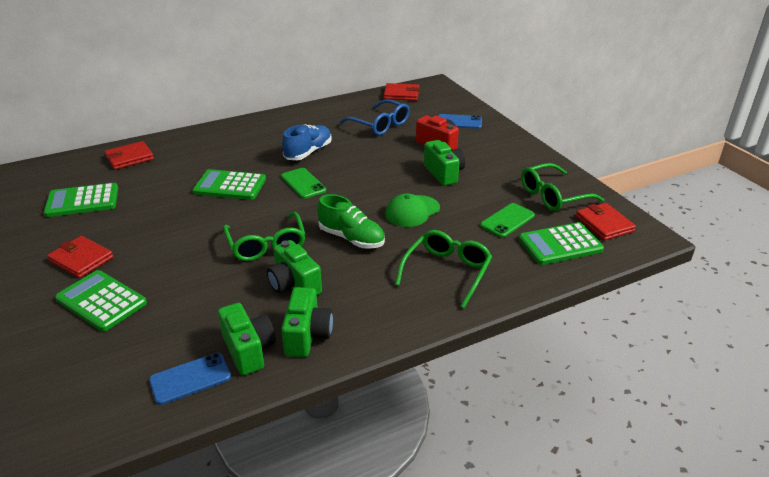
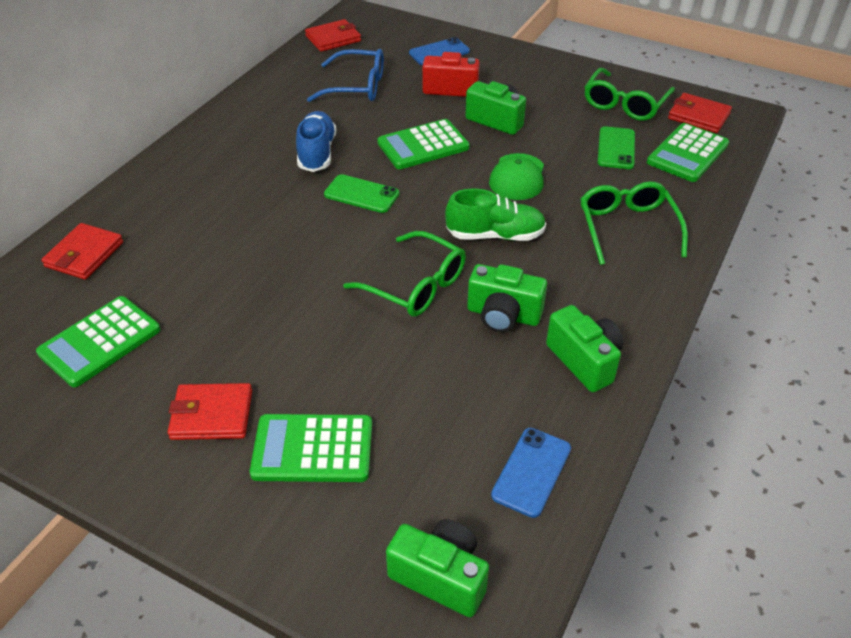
camera: 35 degrees left, 10 degrees up
green calculator [193,169,266,200] -> green calculator moved to [377,119,470,169]
green camera [218,303,276,375] -> green camera moved to [386,519,489,617]

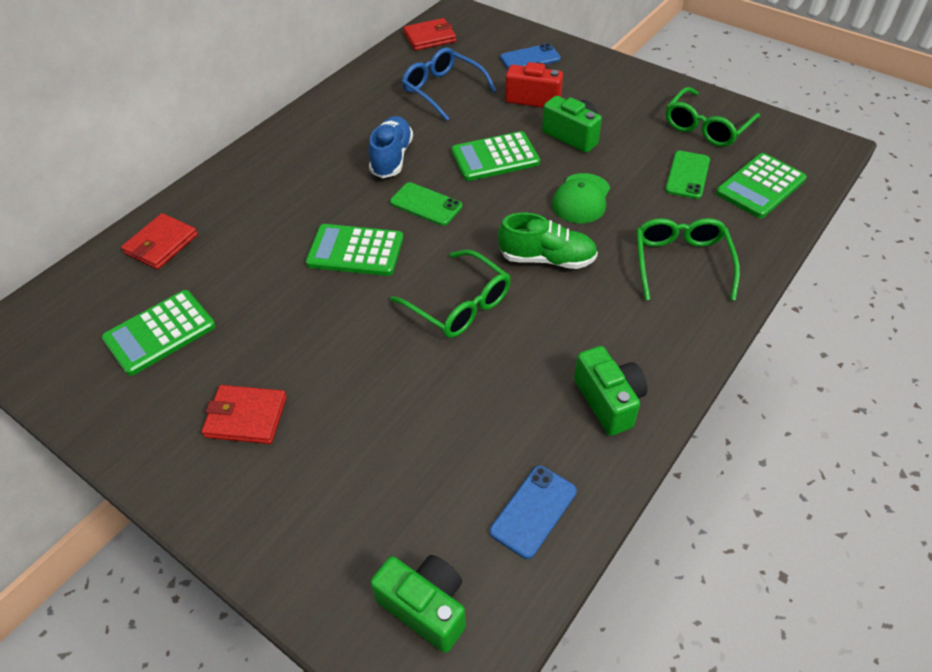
camera: 10 degrees right, 5 degrees up
green calculator [250,414,372,482] -> green calculator moved to [306,224,403,276]
blue glasses [307,49,384,102] -> blue glasses turned 150 degrees counterclockwise [402,48,496,121]
green camera [467,264,547,332] -> none
red wallet [668,93,732,133] -> none

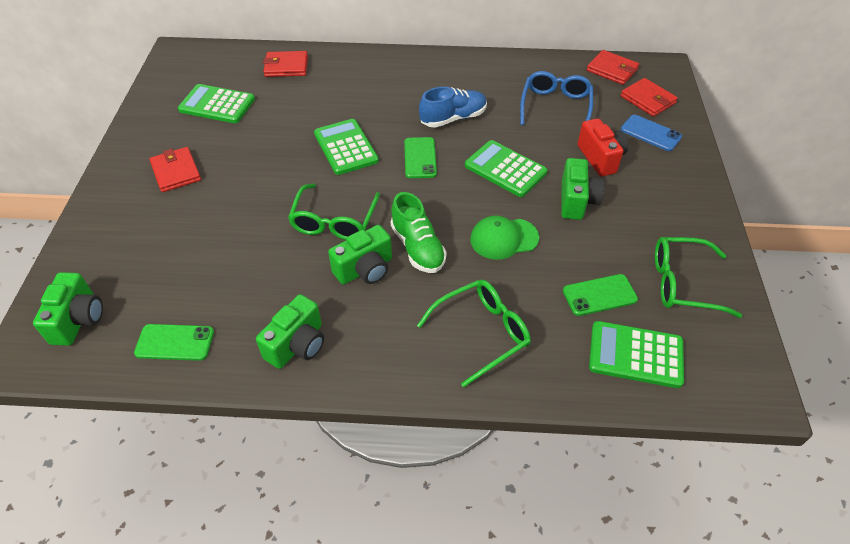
camera: 55 degrees right, 0 degrees up
blue phone [490,466,577,559] -> green phone [134,324,214,361]
none -> green camera [328,225,392,285]
none -> red wallet [620,78,678,117]

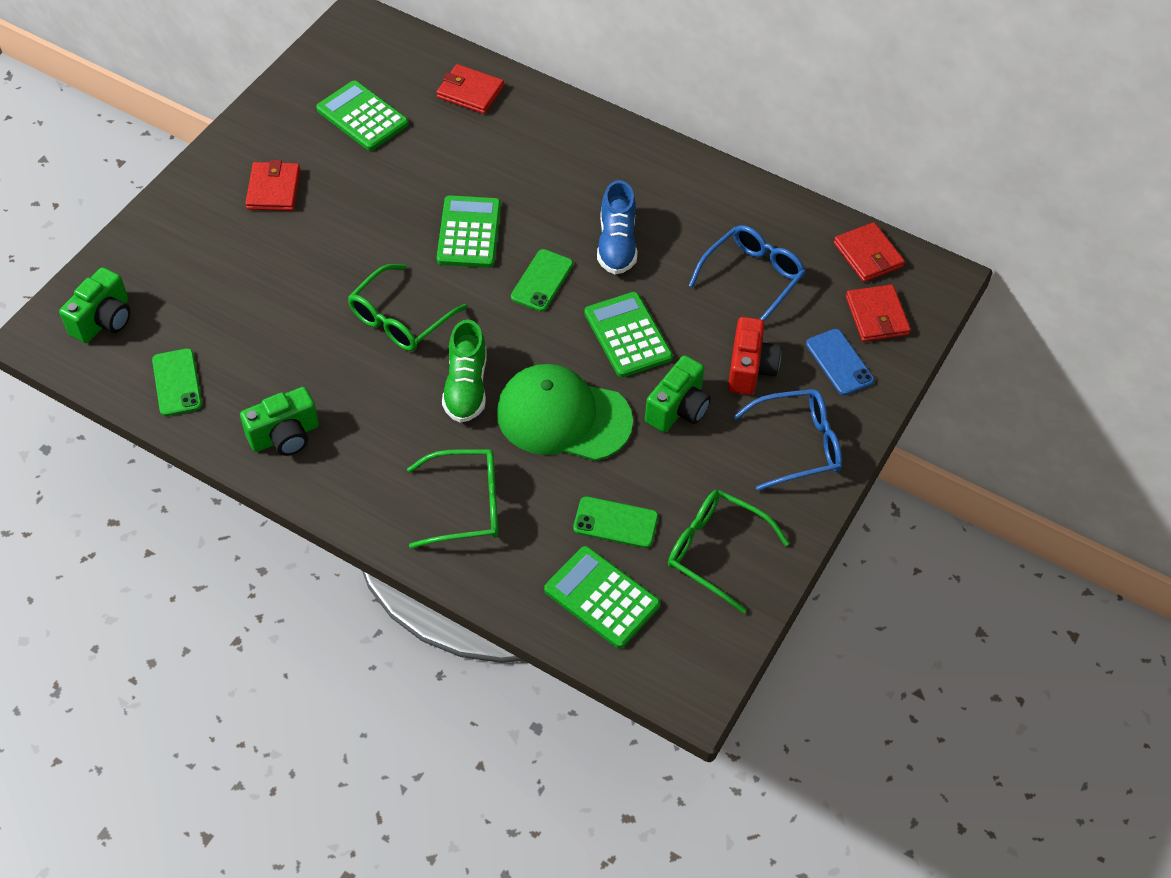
camera: 25 degrees right, 5 degrees up
green phone [134,324,214,361] -> green phone turned 45 degrees clockwise [152,348,202,416]
green camera [328,225,392,285] -> none
blue shoe [419,87,487,128] -> blue shoe turned 90 degrees clockwise [597,180,637,274]
green cap [470,216,539,260] -> green cap [497,364,633,461], size x1.65
none -> blue glasses [733,389,842,491]

